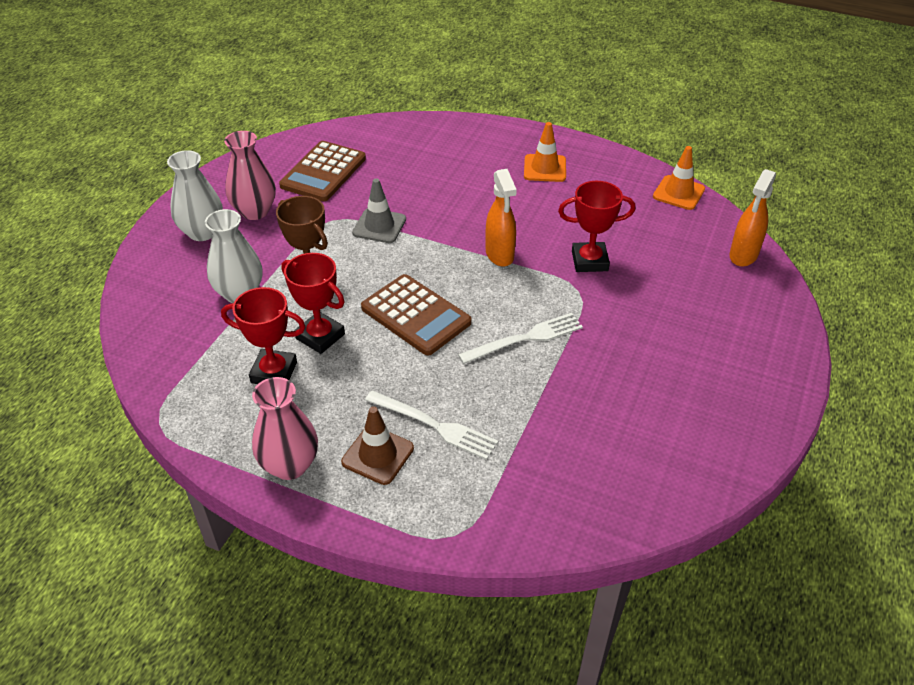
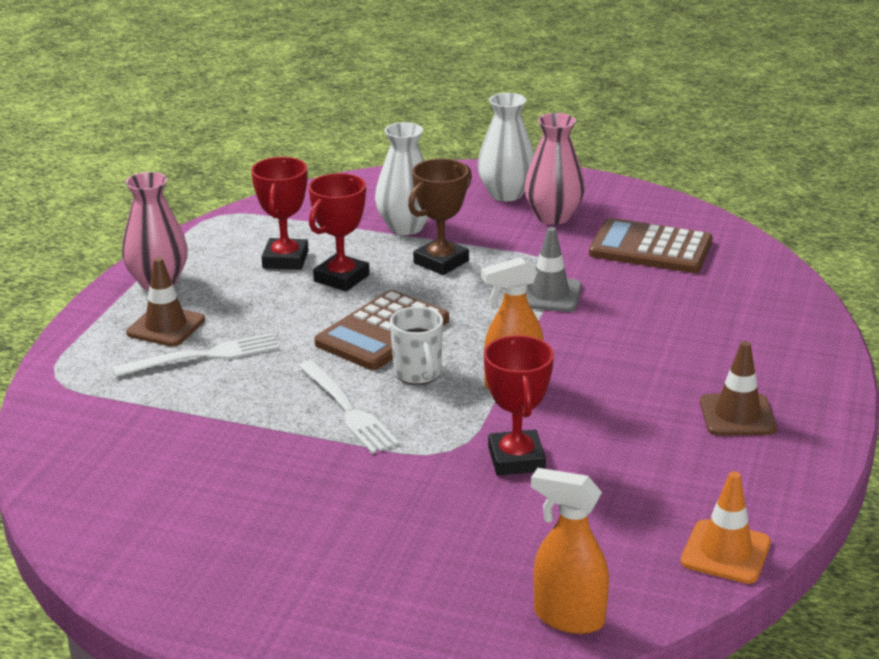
camera: 85 degrees right, 15 degrees down
white fork [365,390,498,460] -> white fork turned 135 degrees counterclockwise [113,333,279,377]
orange traffic cone [524,122,566,182] -> brown traffic cone [700,341,777,436]
none -> white mug [390,307,443,385]

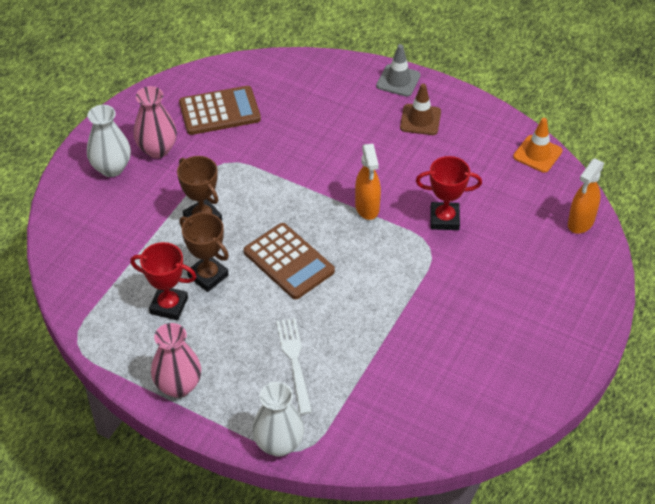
camera: 80 degrees left, 20 degrees up
brown traffic cone [126,257,205,346] -> none
white fork [298,360,399,454] -> none
red trophy [309,173,370,291] -> brown trophy [180,212,229,292]
white vase [375,122,429,235] -> white vase moved to [252,382,304,457]
white mug [390,307,443,385] -> none
grey traffic cone [526,227,582,312] -> grey traffic cone moved to [376,44,421,97]
brown calculator [589,218,713,273] -> brown calculator turned 135 degrees counterclockwise [179,86,261,135]

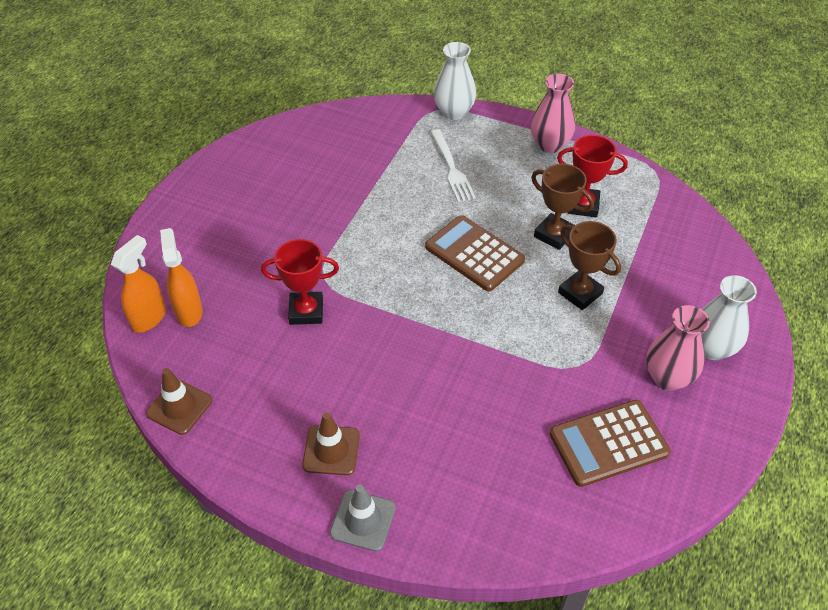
camera: 175 degrees right, 0 degrees up
orange spray bottle [355,144,381,220] -> orange spray bottle moved to [160,228,203,327]
orange traffic cone [513,118,562,172] -> brown traffic cone [146,368,213,435]

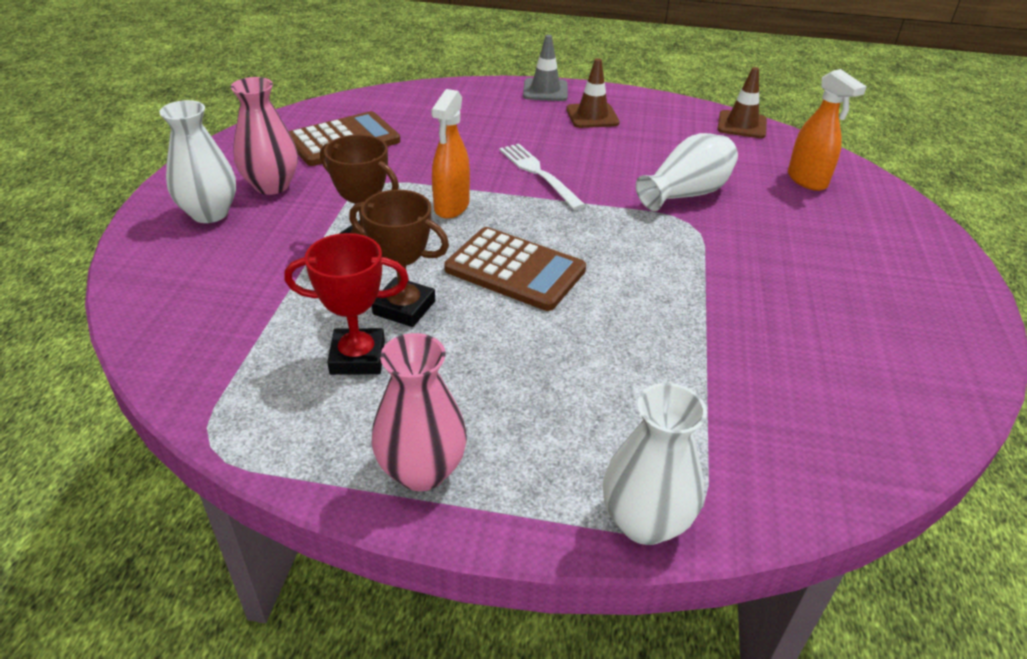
camera: 165 degrees right, 10 degrees down
orange spray bottle [111,235,166,333] -> orange spray bottle moved to [431,89,470,219]
red trophy [261,239,339,325] -> white vase [636,133,738,211]
white fork [431,129,476,202] -> white fork moved to [499,144,586,210]

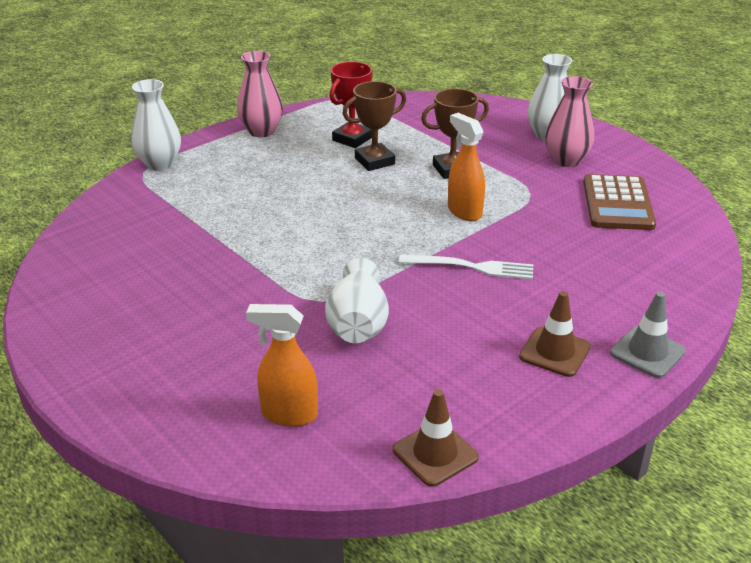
camera: 130 degrees right, 5 degrees down
brown calculator [444,227,586,311] -> none

